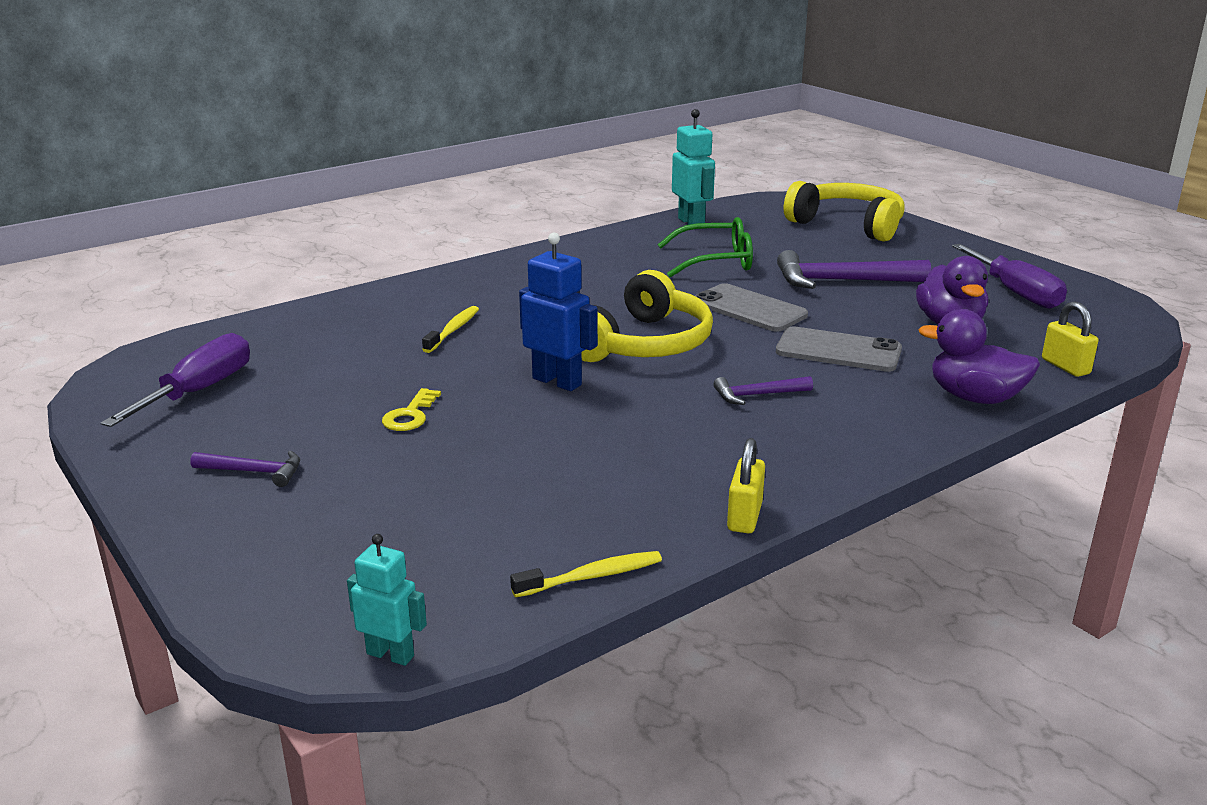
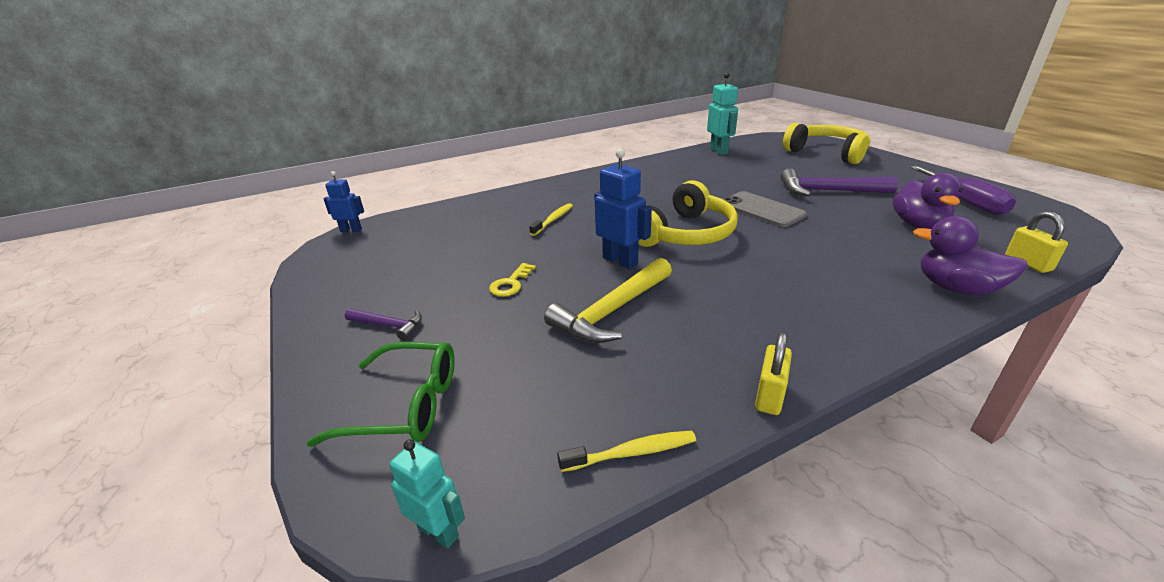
camera: 10 degrees right, 5 degrees up
purple screwdriver [101,333,250,427] -> none
green glasses [657,217,753,277] -> green glasses moved to [307,342,455,447]
purple hammer [713,376,813,405] -> none
grey phone [776,326,902,372] -> none
none -> blue robot [324,171,364,232]
none -> yellow hammer [544,258,672,343]

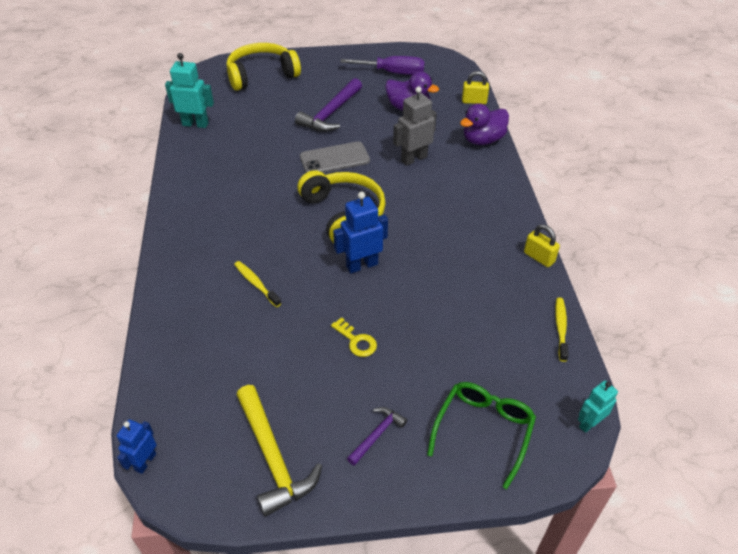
camera: 70 degrees left, 15 degrees up
yellow hammer [544,258,672,343] -> yellow hammer moved to [237,385,322,517]
none -> grey robot [393,86,437,166]

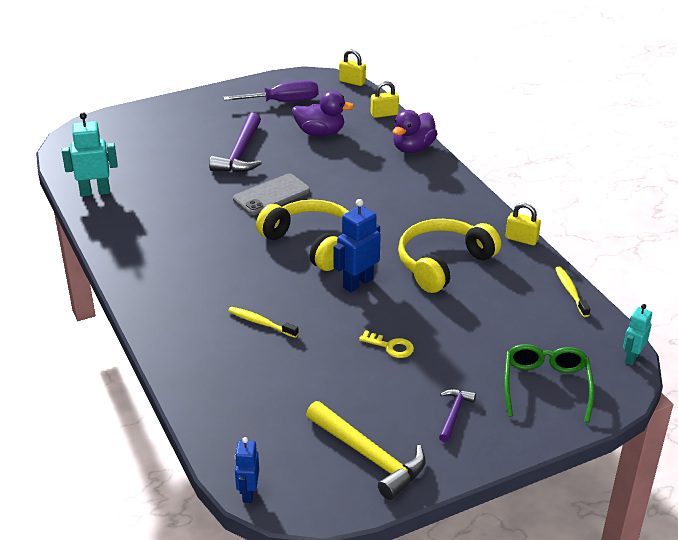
camera: 20 degrees left, 10 degrees down
yellow headphones [226,43,301,91] -> yellow headphones moved to [398,219,501,293]
grey robot [393,86,437,166] -> none
none -> yellow padlock [339,50,366,86]

